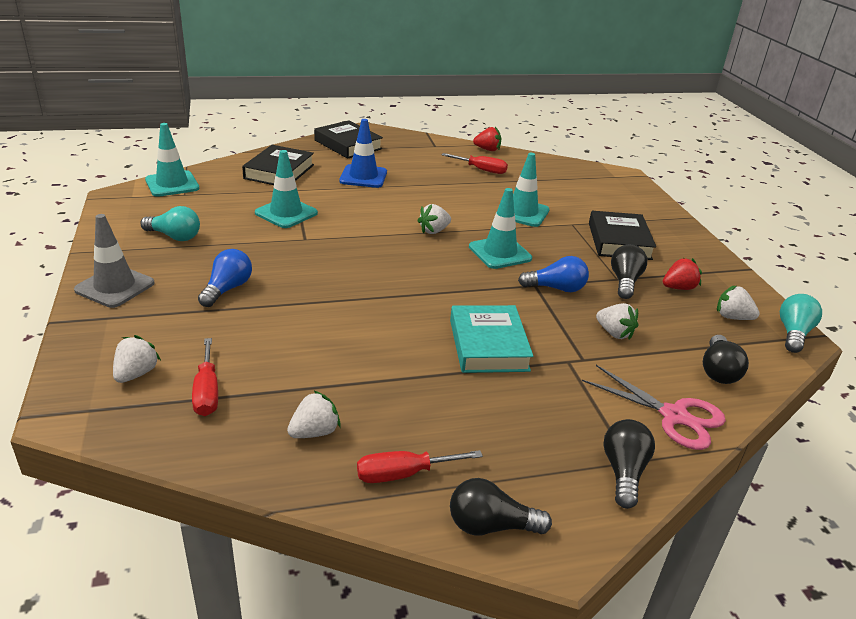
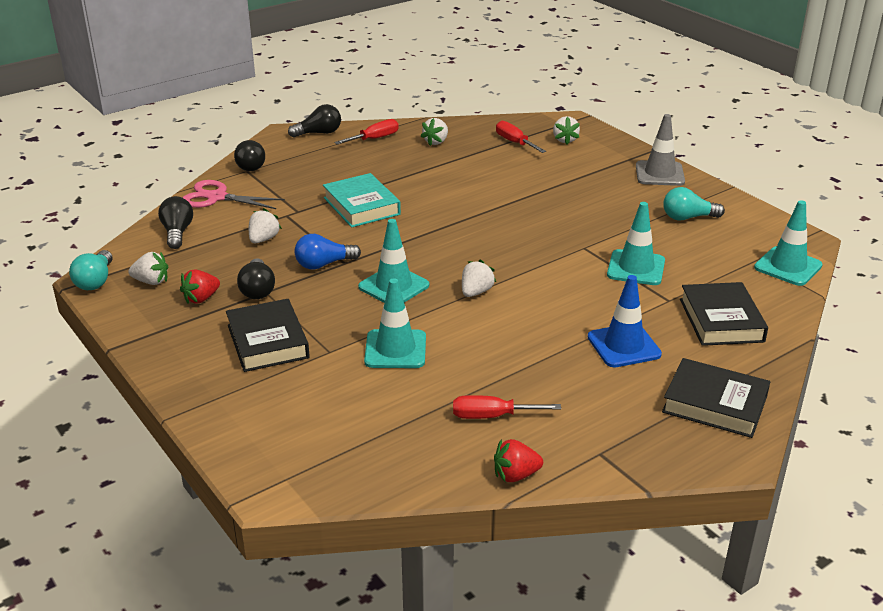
camera: 160 degrees right, 0 degrees up
blue light bulb [198,249,252,307] -> none
white strawberry [596,303,638,340] -> white strawberry turned 90 degrees clockwise [249,208,282,243]

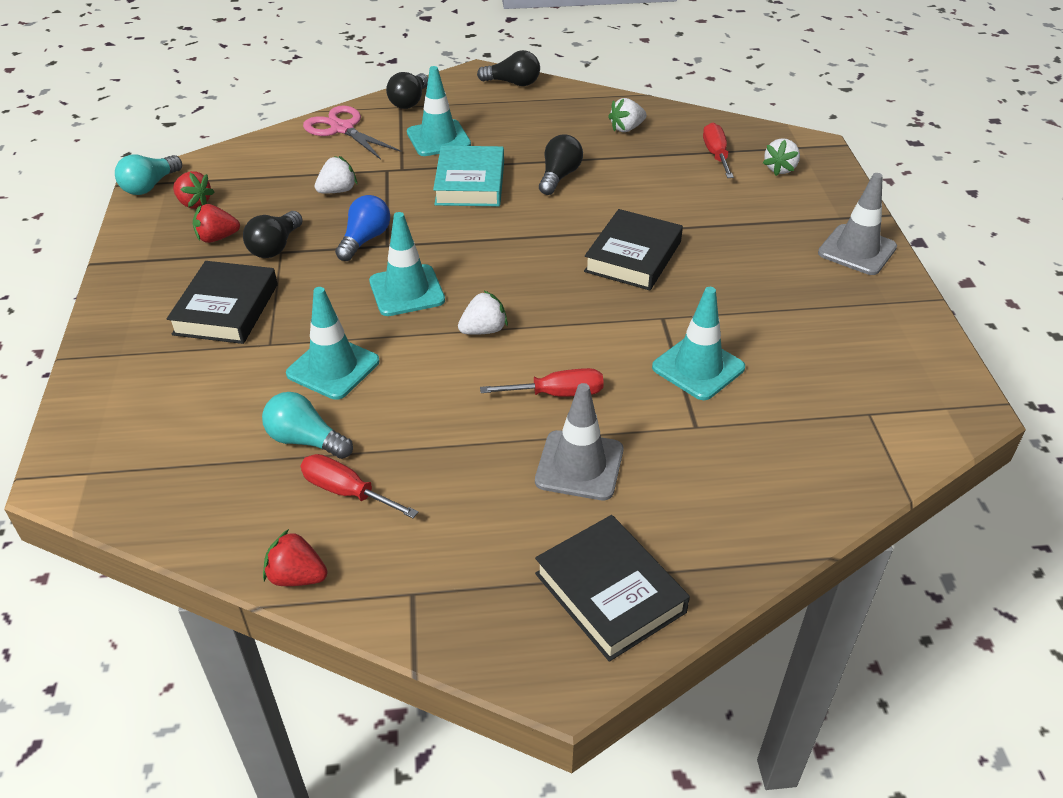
camera: 30 degrees right, 10 degrees up
white strawberry [128,252,168,285] -> red strawberry [173,171,214,208]
black light bulb [158,196,193,249] -> black light bulb moved to [539,134,583,195]
blue light bulb [295,234,361,270] -> blue light bulb turned 105 degrees clockwise [335,195,390,261]
red screwdriver [334,119,399,144] -> red screwdriver moved to [480,368,604,397]
blue traffic cone [588,275,662,367] -> grey traffic cone [535,383,623,500]
turquoise light bulb [663,187,725,221] -> turquoise light bulb moved to [262,392,353,459]
black book [680,282,768,346] -> black book moved to [584,209,683,290]
turquoise traffic cone [754,200,823,286] -> turquoise traffic cone moved to [407,66,471,156]

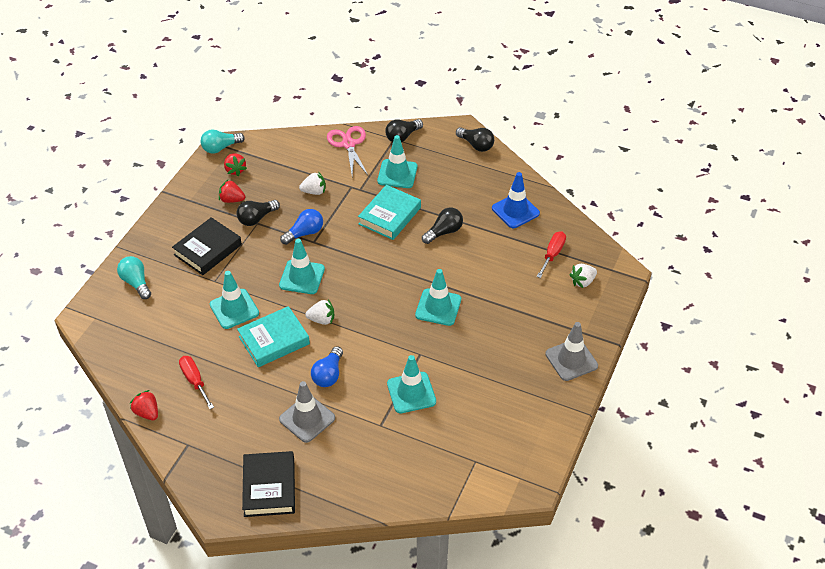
camera: 30 degrees right, 5 degrees up
turquoise light bulb [262,392,353,459] -> turquoise light bulb moved to [117,256,151,299]
red screwdriver [480,368,604,397] -> blue light bulb [311,346,343,387]
black book [584,209,683,290] -> turquoise traffic cone [415,269,461,326]
white strawberry [608,98,647,132] -> blue traffic cone [492,172,540,228]
none -> turquoise book [237,306,310,367]

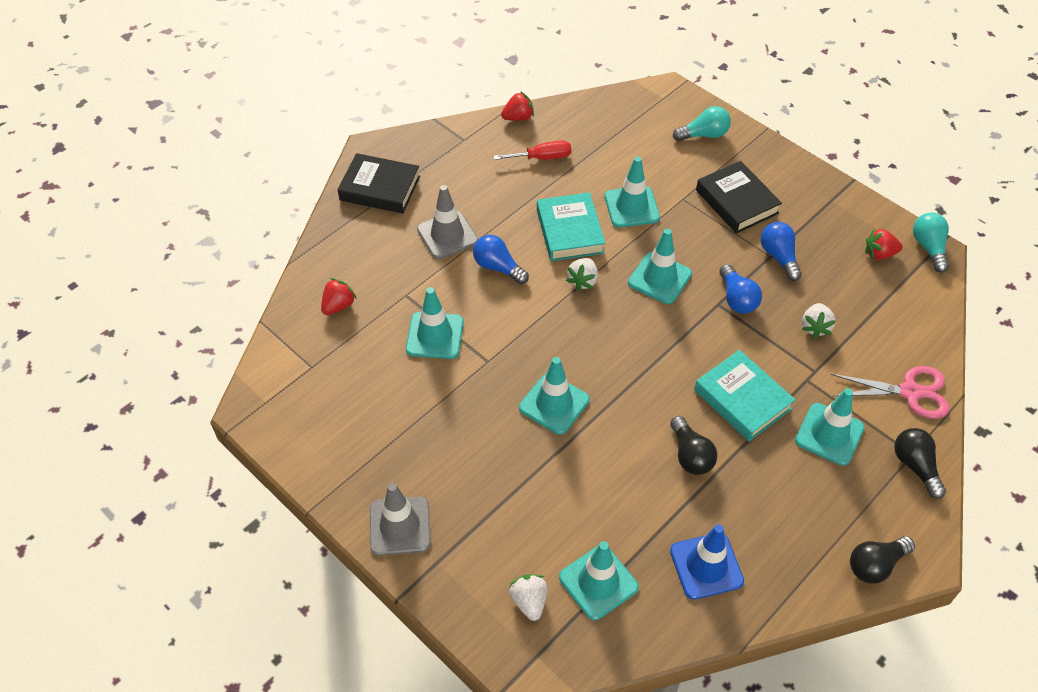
camera: 110 degrees right, 5 degrees up
red strawberry [219,180,245,203] -> red strawberry moved to [321,278,357,315]
black light bulb [236,200,280,226] -> blue light bulb [761,222,802,281]
red screwdriver [537,231,566,278] -> turquoise traffic cone [559,541,639,620]

